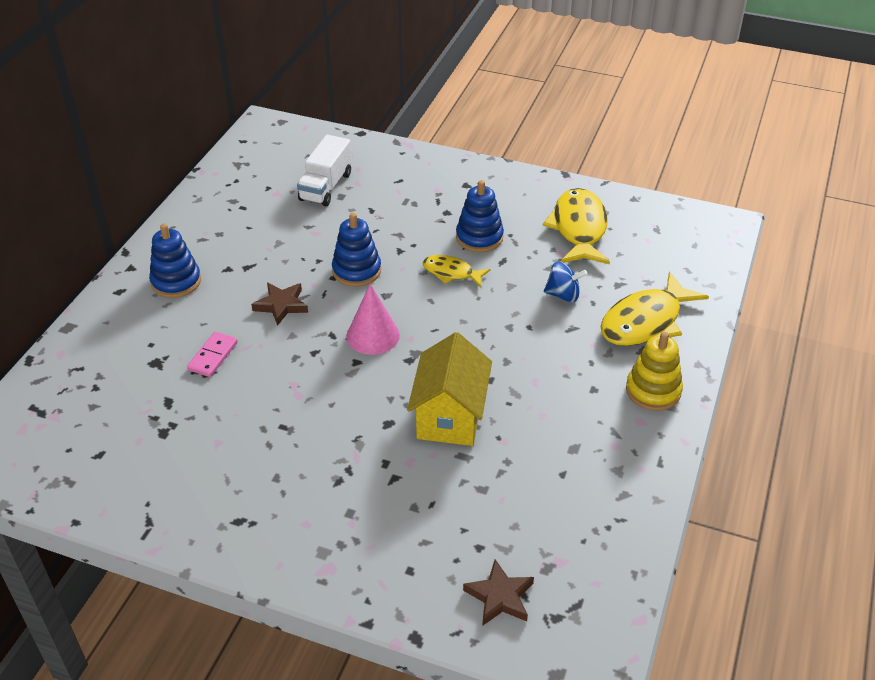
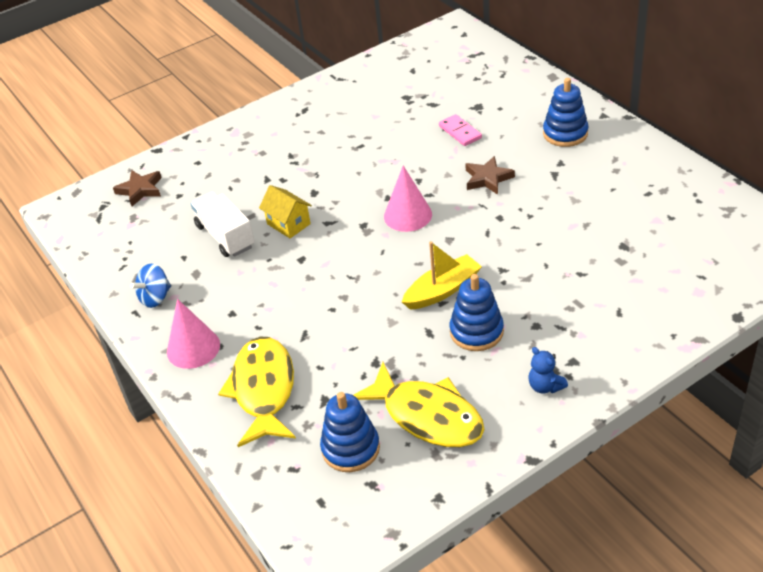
camera: 130 degrees right, 0 degrees up
white truck [297,135,352,206] -> white truck moved to [191,192,255,257]
blue stacking toy [332,213,381,287] -> blue stacking toy moved to [320,392,380,472]
yellow house [407,332,492,446] -> yellow house [259,185,312,238], size x0.59
yellow fish [423,255,491,287] -> yellow boat [402,241,482,310]
blue spinning top [544,261,587,302] -> blue spinning top moved to [130,264,171,308]
yellow stacking toy [626,332,683,411] -> pink cone [167,299,220,369]
none -> blue teddy bear [528,347,568,394]

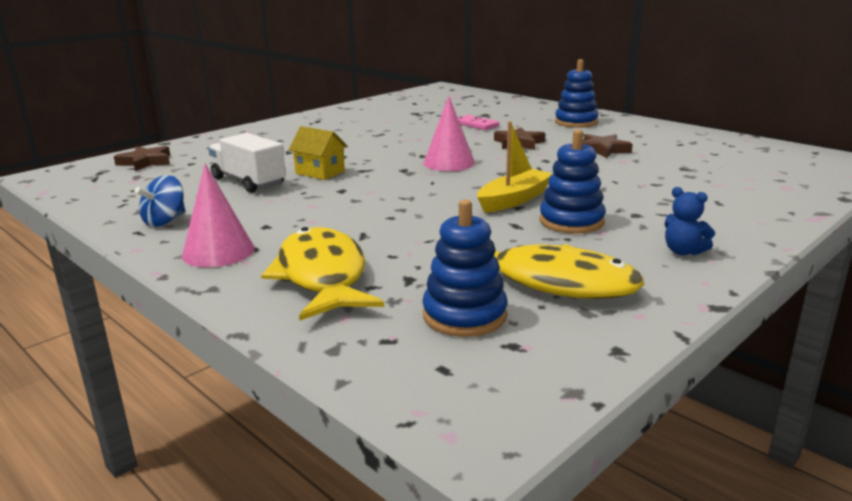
camera: 15 degrees left, 20 degrees down
none -> brown star [582,134,633,158]

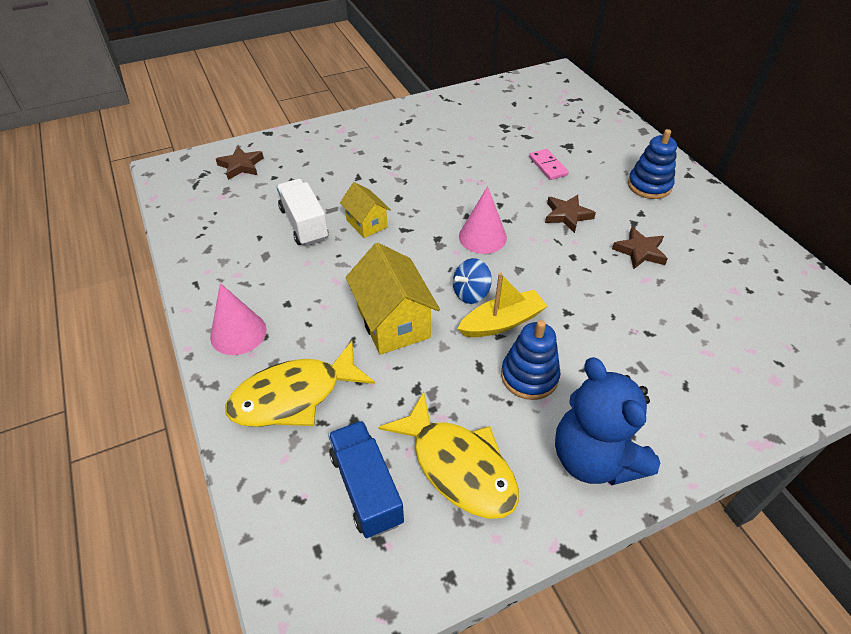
camera: 20 degrees right, 25 degrees up
blue spinning top [135,175,185,227] -> blue spinning top moved to [453,258,492,304]
yellow fish [261,227,384,320] -> yellow fish turned 120 degrees counterclockwise [225,341,375,427]
blue stacking toy [422,199,507,337] -> blue truck [328,421,404,538]
blue teddy bear [665,187,715,255] -> blue teddy bear [555,357,660,485], size x2.35
none -> yellow house [345,243,440,355]

